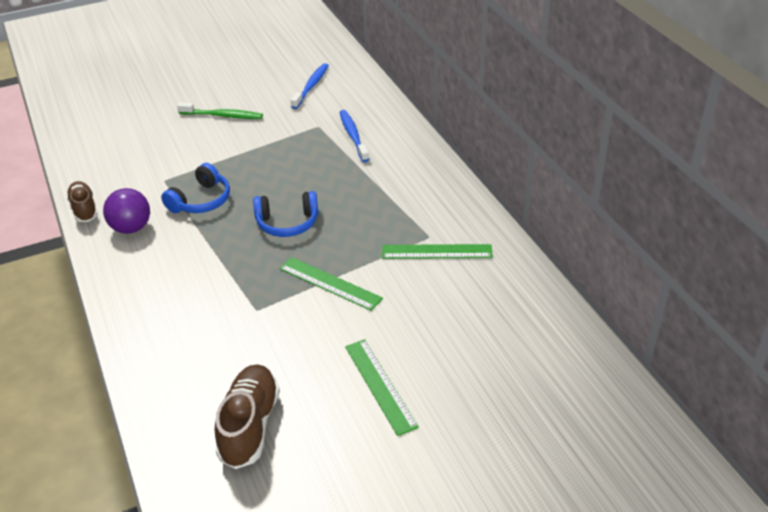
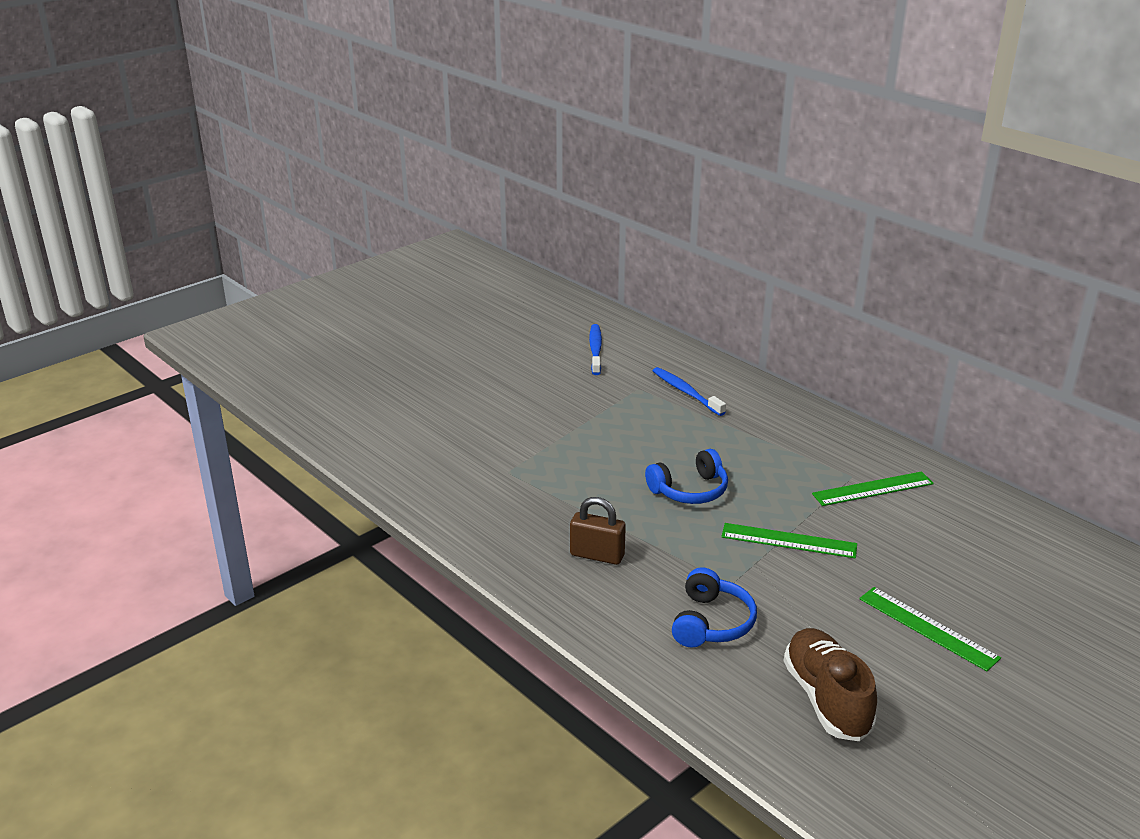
camera: 20 degrees left, 10 degrees down
brown shoe [66,181,98,222] -> none
purple ball [103,188,150,234] -> none
blue headphones [161,163,230,213] -> blue headphones moved to [672,567,757,648]
green toothbrush [177,102,263,119] -> none
none -> brown padlock [570,497,626,565]

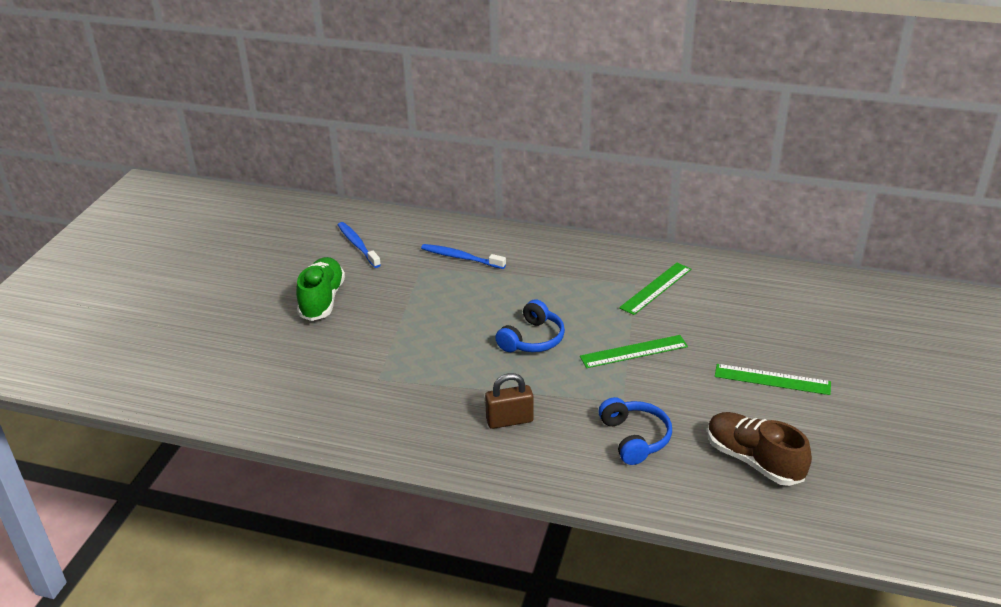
camera: 30 degrees left, 5 degrees up
none -> green shoe [296,257,345,321]

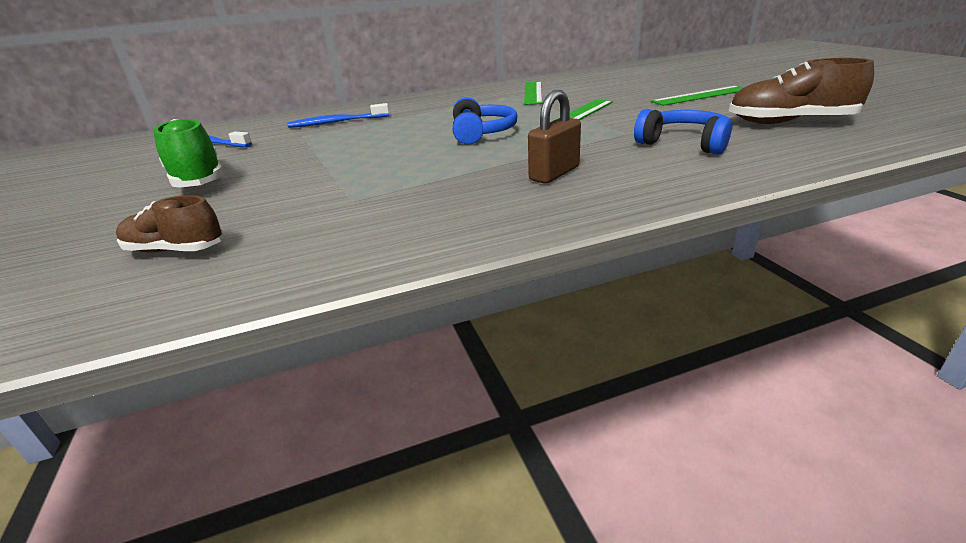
camera: 35 degrees left, 5 degrees down
none -> brown shoe [116,195,223,252]

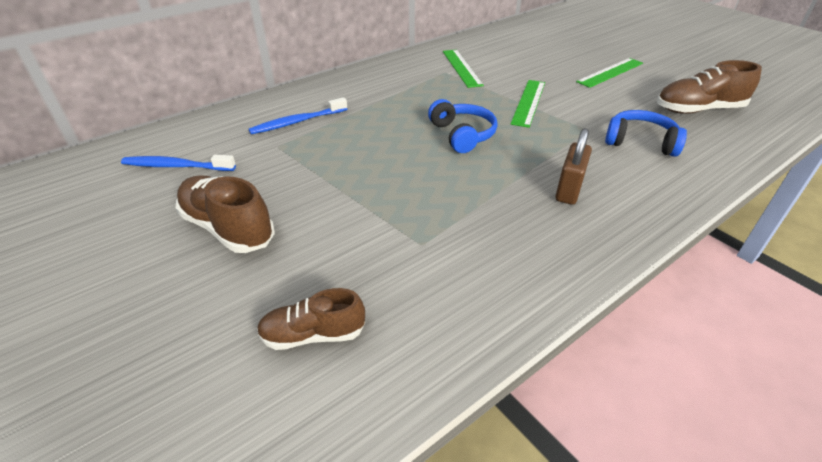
camera: 20 degrees left, 10 degrees up
green shoe [153,119,224,188] -> brown shoe [176,175,275,253]

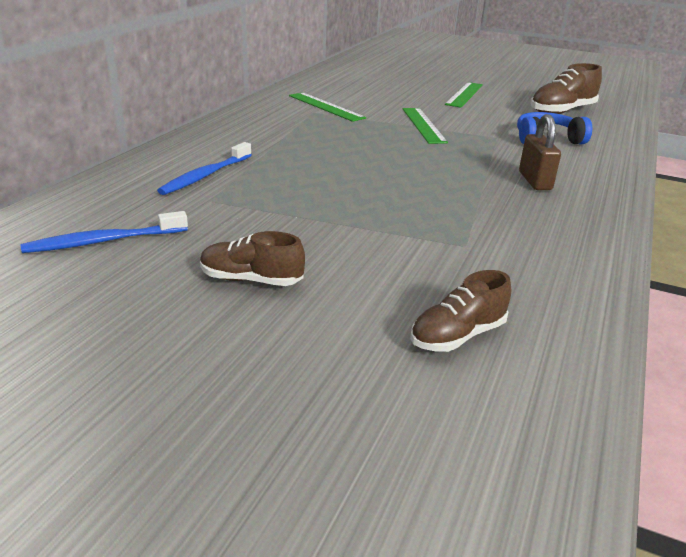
camera: 30 degrees left, 10 degrees down
brown shoe [176,175,275,253] -> brown shoe [200,231,305,286], size x0.65
blue headphones [428,99,497,153] -> none

